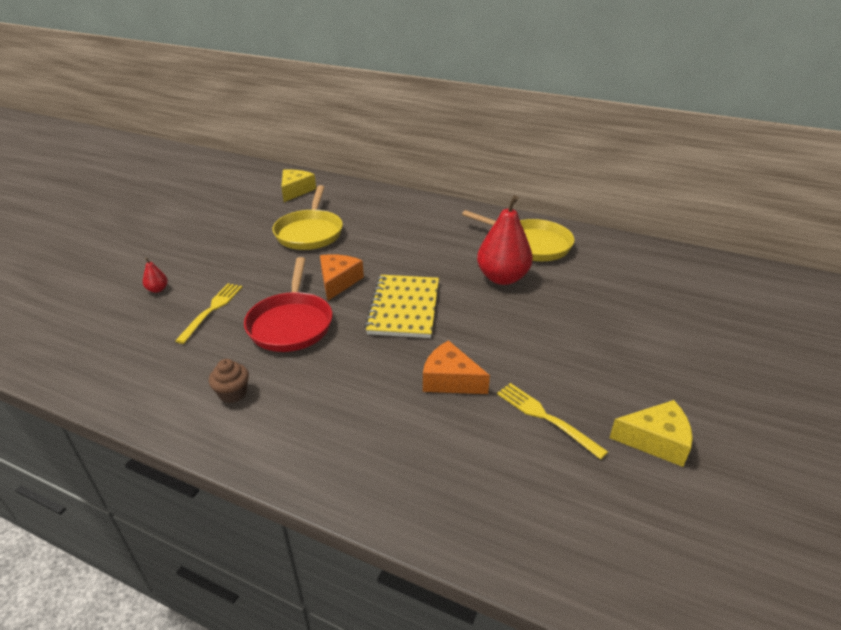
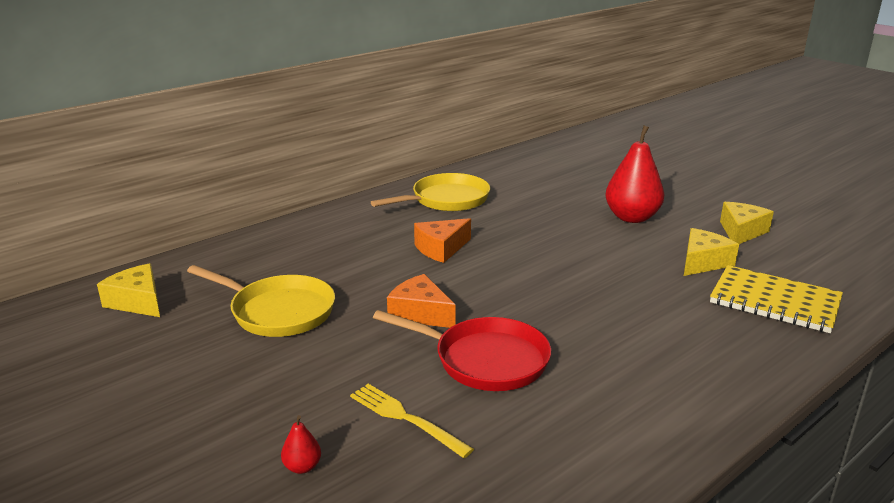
camera: 65 degrees left, 10 degrees down
brown cupcake [209,359,249,403] -> none
yellow notebook [364,275,439,338] -> yellow notebook moved to [710,265,843,333]
orange cheese [423,340,490,394] -> orange cheese moved to [414,218,471,263]
red pear [477,195,533,285] -> red pear moved to [605,126,664,223]
yellow fork [497,383,608,459] -> yellow cheese [684,228,739,276]

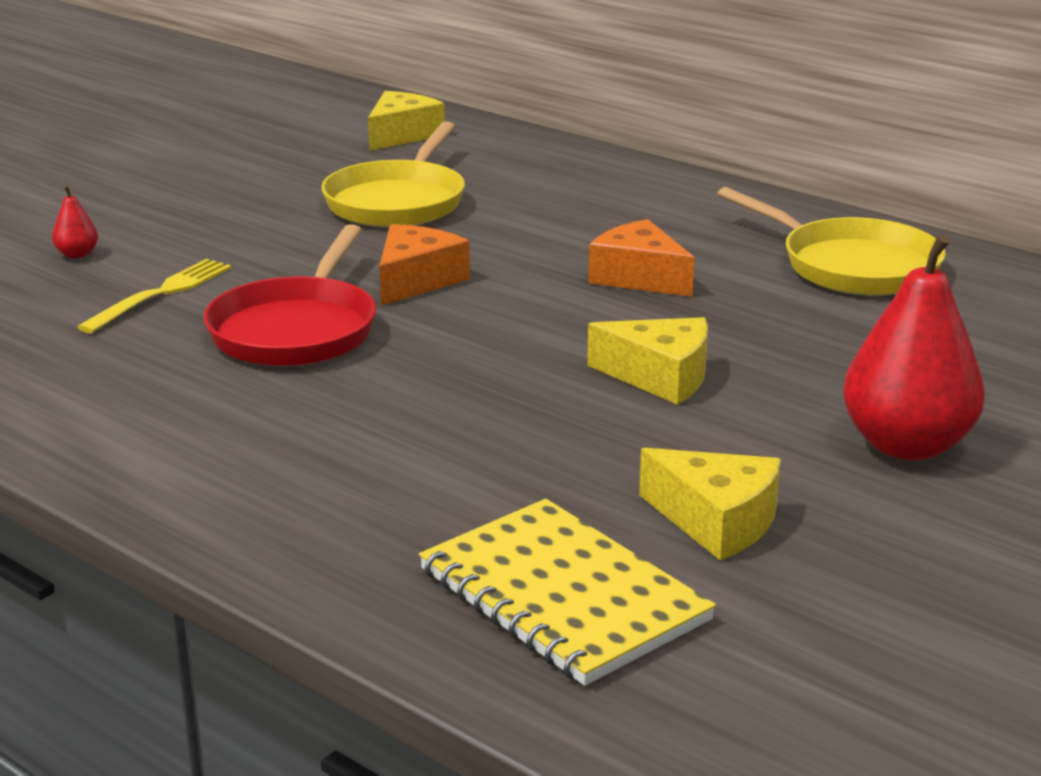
camera: 80 degrees right, 0 degrees up
yellow notebook [710,265,843,333] -> yellow notebook turned 60 degrees counterclockwise [419,499,716,686]
yellow cheese [720,202,774,244] -> yellow cheese moved to [587,317,708,405]

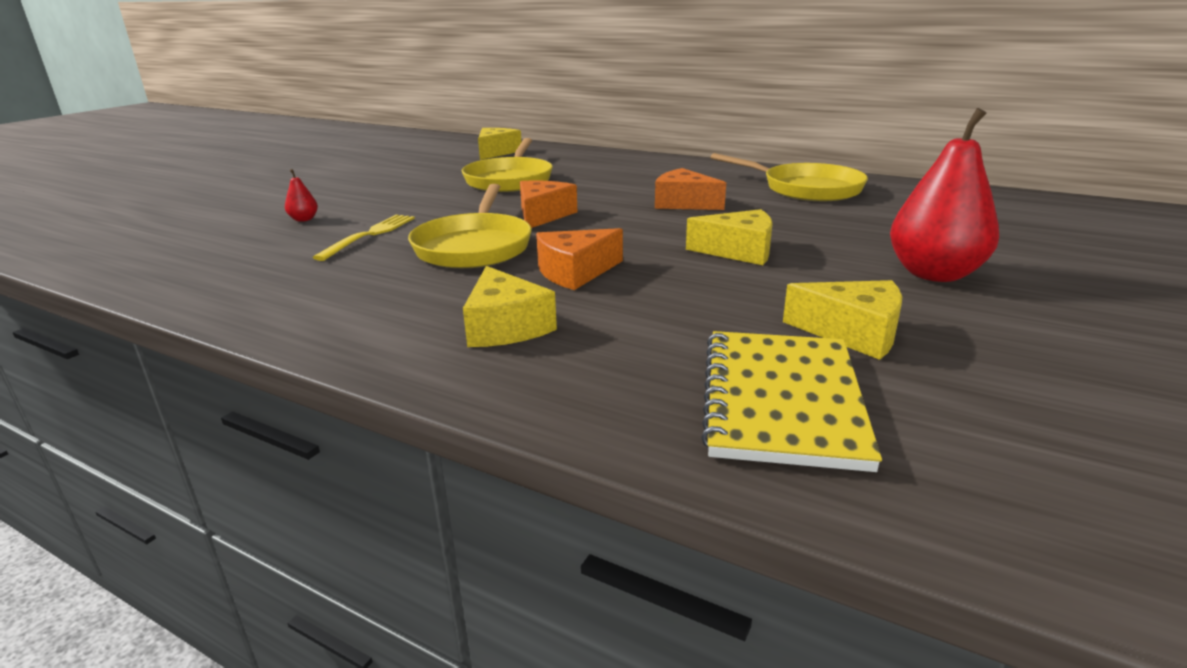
camera: 10 degrees left, 0 degrees up
red pan [203,224,376,366] -> yellow pan [408,184,532,268]
yellow notebook [419,499,716,686] -> yellow notebook turned 60 degrees clockwise [701,331,882,472]
none -> yellow cheese [463,266,557,347]
none -> orange cheese [536,228,623,290]

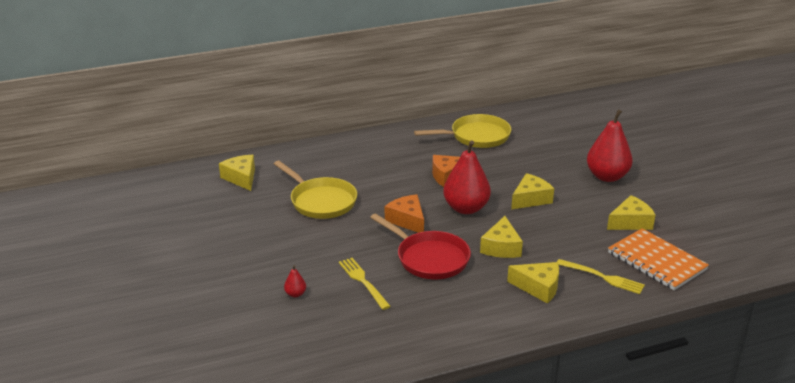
camera: 50 degrees left, 5 degrees up
yellow pan [408,184,532,268] -> red pan [370,213,471,279]
orange cheese [536,228,623,290] -> yellow cheese [480,216,523,258]
yellow notebook [701,331,882,472] -> orange notebook [608,228,709,290]
none -> red pear [443,140,491,214]
none -> yellow fork [557,259,645,294]

